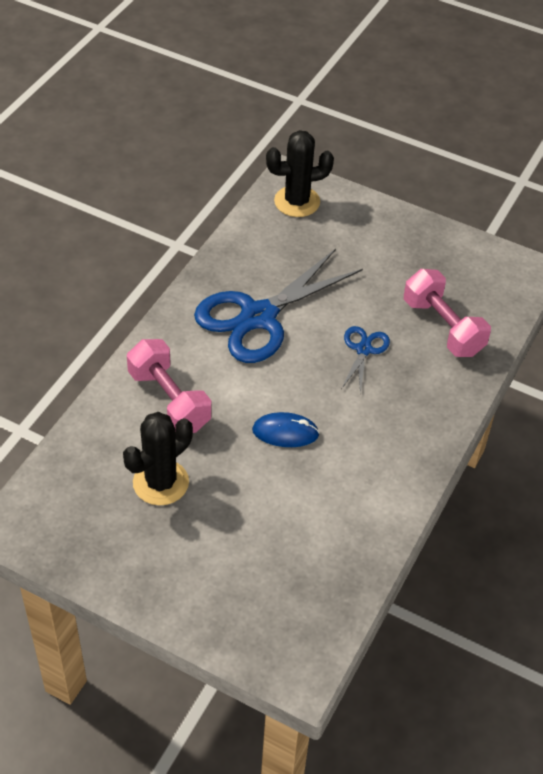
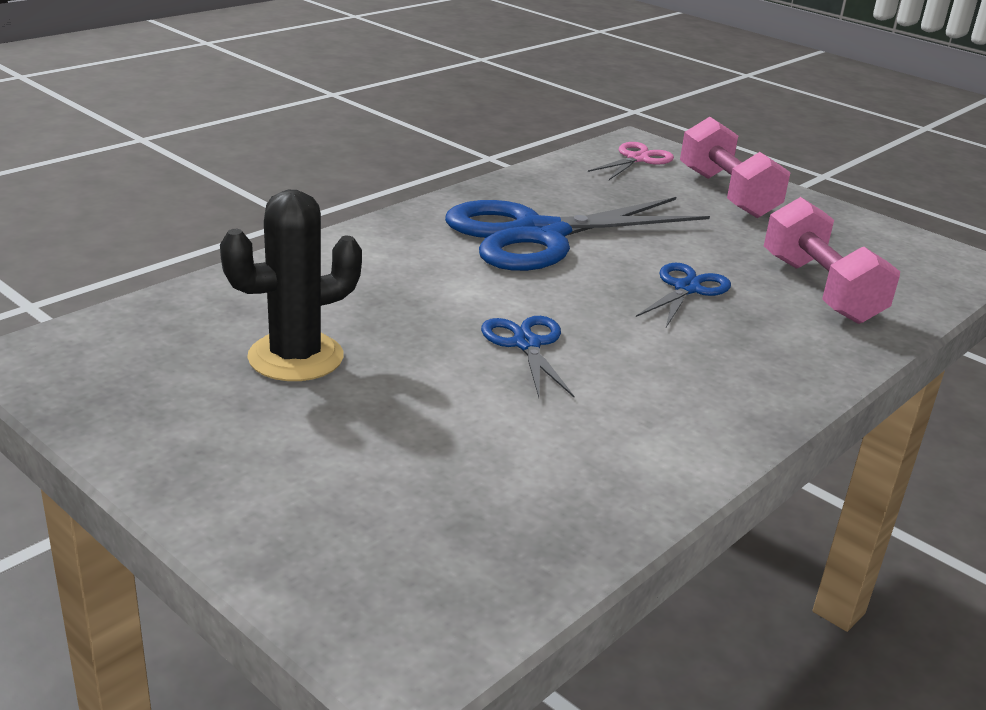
camera: 15 degrees right, 20 degrees down
pink dumbbell [127,339,211,433] -> pink dumbbell moved to [680,117,791,218]
blue mouse [252,412,320,447] -> blue scissors [481,316,574,397]
black cactus [266,130,334,217] -> pink scissors [588,142,674,180]

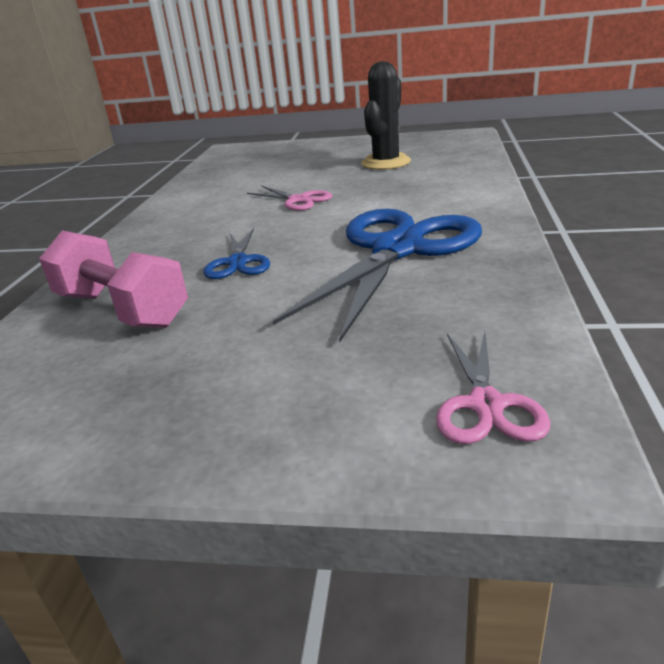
camera: 150 degrees right, 0 degrees up
blue scissors [481,316,574,397] -> pink scissors [247,186,332,211]
pink dumbbell [680,117,791,218] -> none

